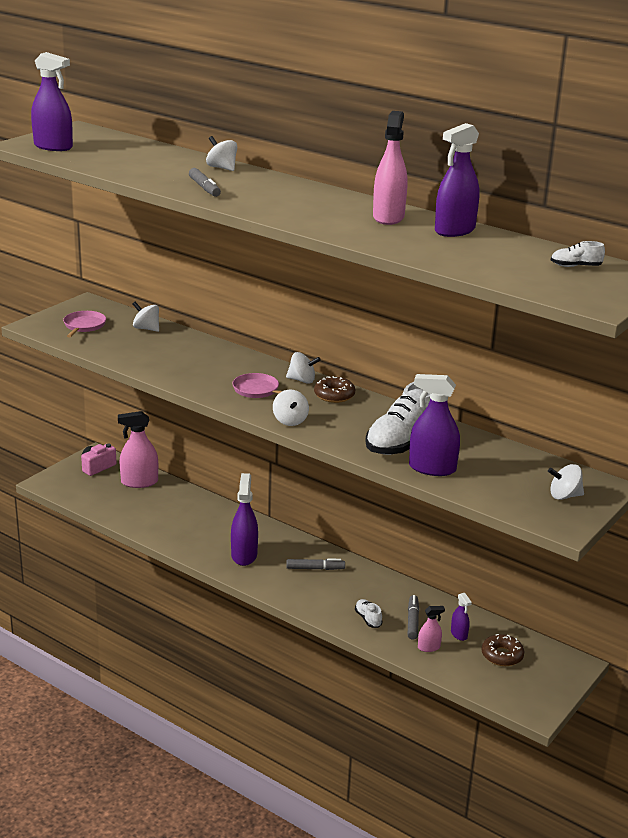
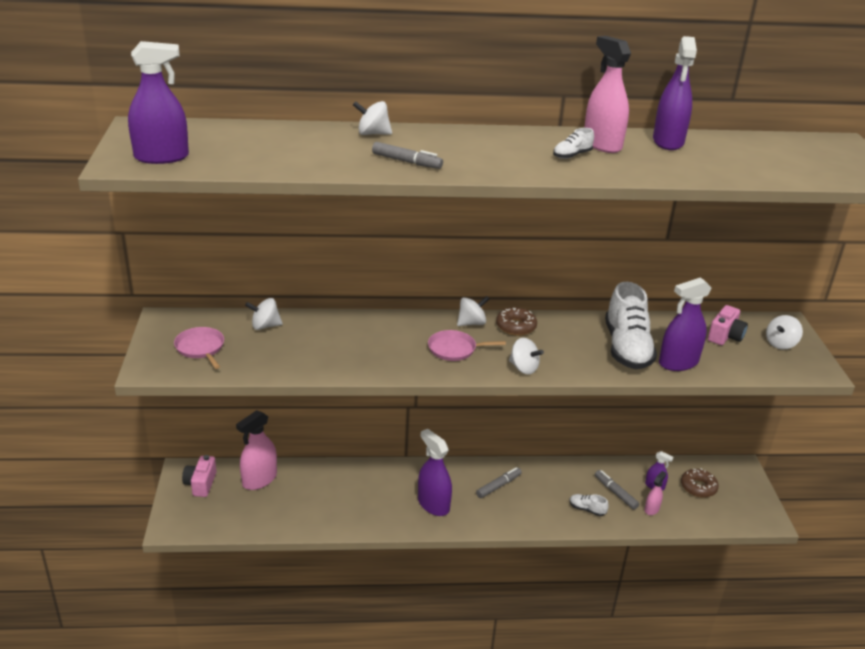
camera: 40 degrees left, 5 degrees up
white shoe [551,241,605,267] -> white shoe moved to [553,128,594,159]
none -> pink camera [708,305,748,345]

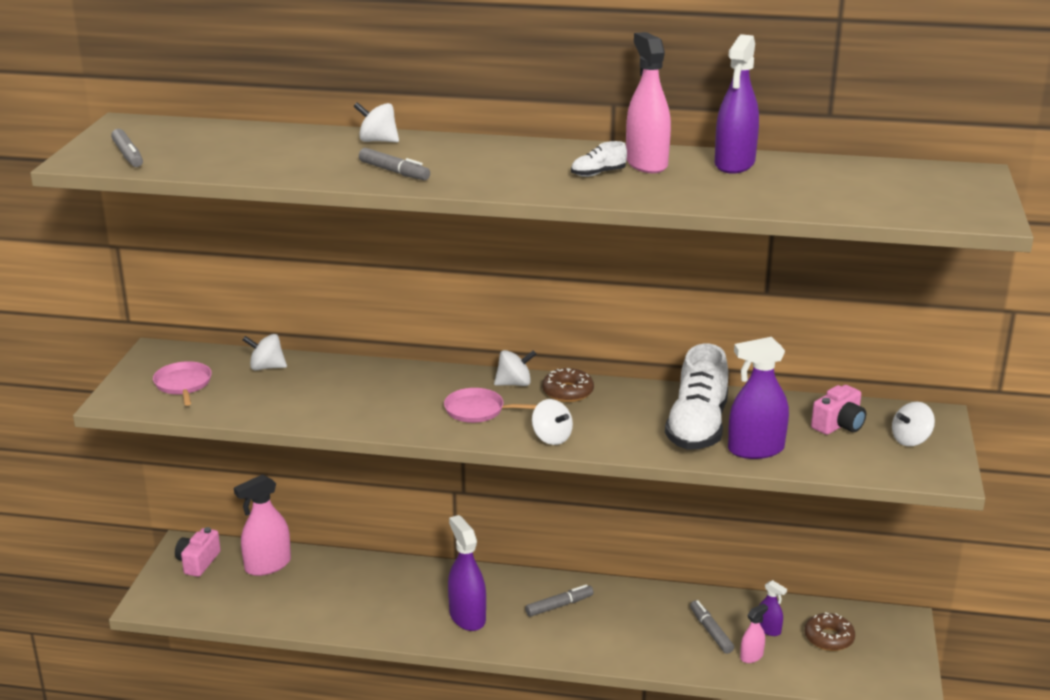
camera: 15 degrees right, 5 degrees down
purple spray bottle [128,41,189,164] -> grey marker [111,129,143,167]
white shoe [569,494,609,516] -> none

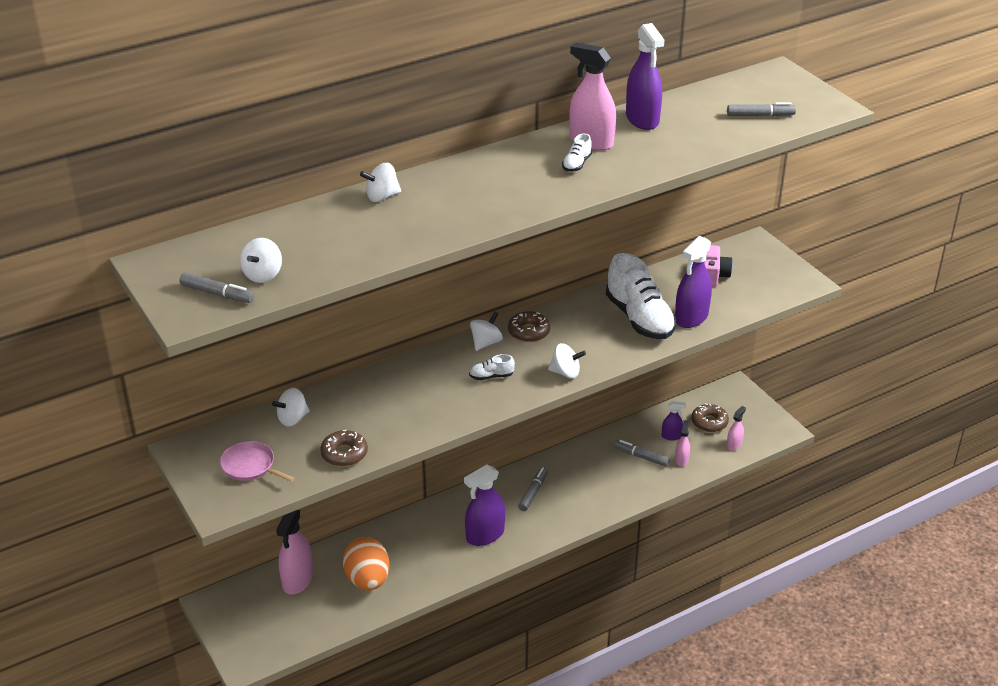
camera: 40 degrees left, 10 degrees up
pink camera [175,527,221,577] -> none
grey marker [359,148,430,180] -> grey marker moved to [727,103,796,116]
pink pan [444,388,537,423] -> white shoe [469,354,515,380]
purple spray bottle [448,515,486,631] -> purple spray bottle turned 60 degrees counterclockwise [464,464,505,546]
white spinning top [892,402,935,446] -> white spinning top moved to [240,238,282,283]
none -> brown donut [320,430,368,467]
none -> orange egg [343,537,389,590]
none -> pink spray bottle [727,406,746,451]

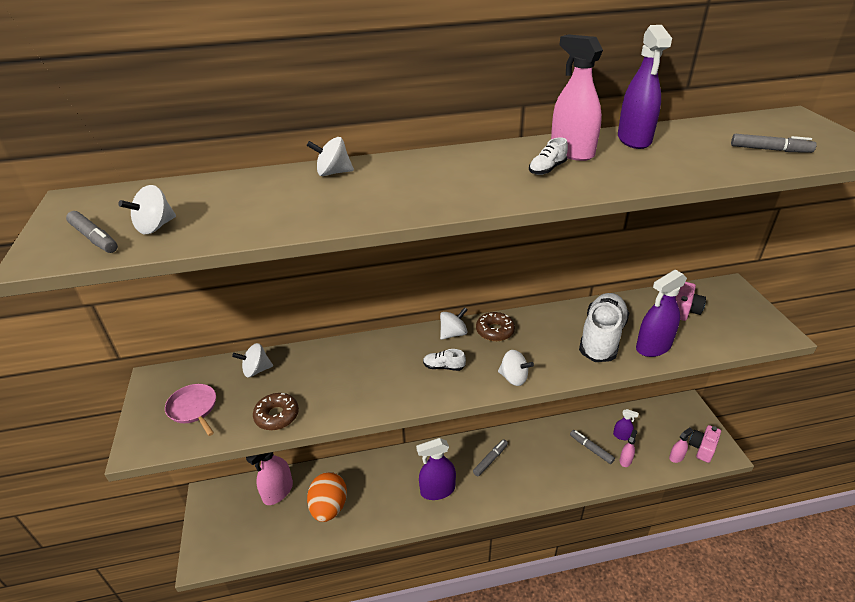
camera: 20 degrees right, 0 degrees up
white shoe [606,253,676,339] -> white shoe turned 150 degrees counterclockwise [579,293,629,362]
brown donut [691,404,729,432] -> none
none -> pink camera [689,425,721,463]

